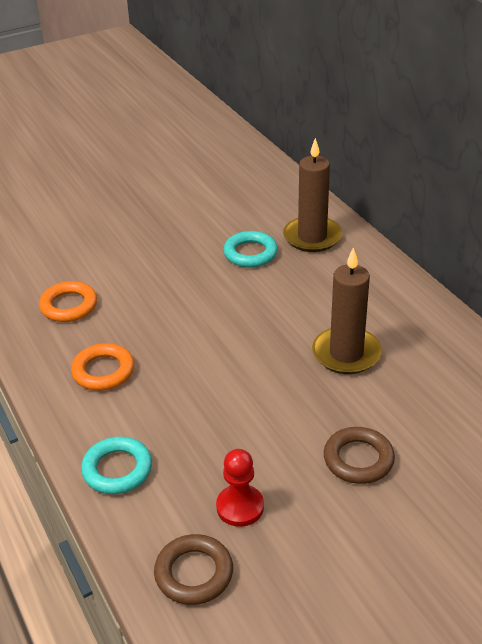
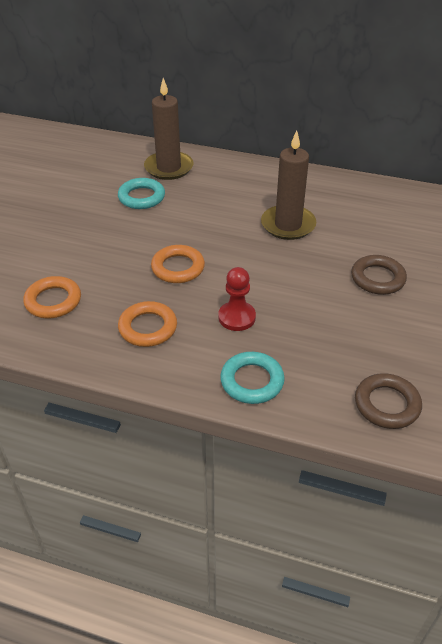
camera: 45 degrees left, 5 degrees up
red pawn [216,449,264,527] -> red pawn moved to [218,267,256,331]
none -> orange ring [151,245,205,283]

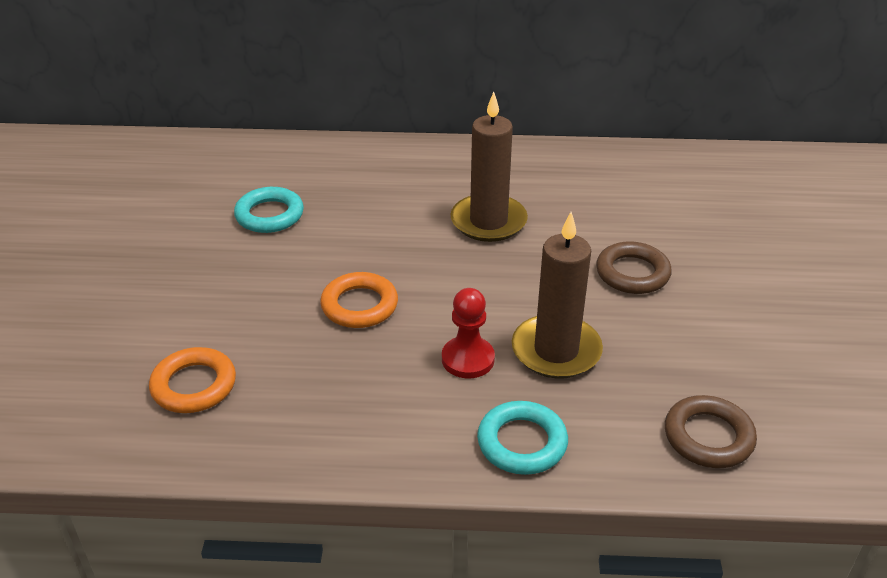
camera: 15 degrees left, 5 degrees down
orange ring [118,301,177,347] -> none
brown candle [144,78,194,180] -> brown candle moved to [512,212,603,378]

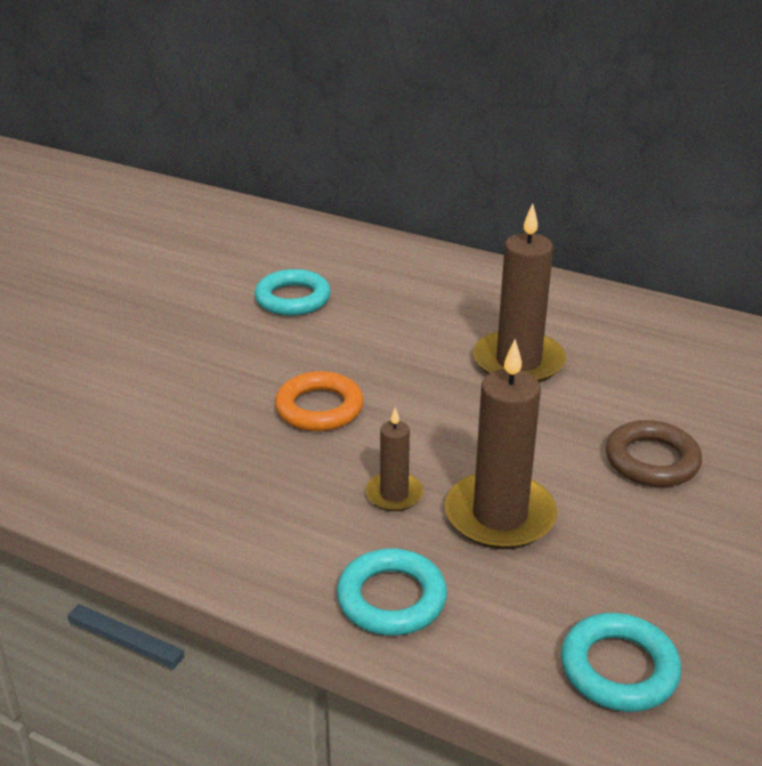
camera: 25 degrees right, 5 degrees down
orange ring [149,347,236,413] -> none
red pawn [442,288,495,378] -> brown candle [366,408,423,511]
brown ring [665,395,757,468] -> turquoise ring [561,613,681,712]

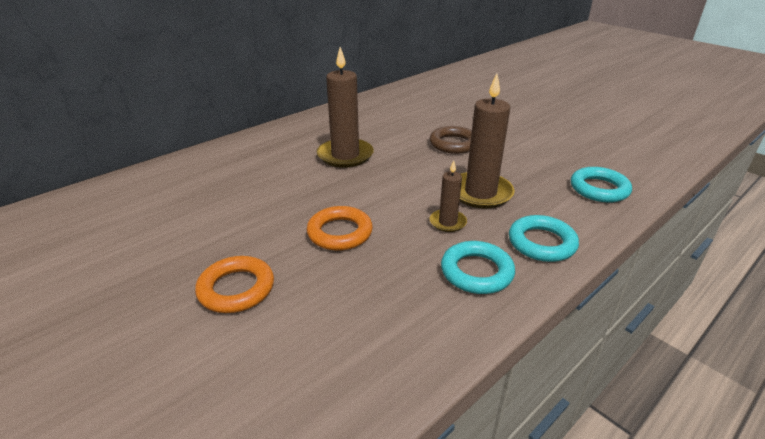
camera: 70 degrees left, 0 degrees up
turquoise ring [254,269,331,316] -> turquoise ring moved to [441,241,515,294]
none -> orange ring [195,256,274,313]

